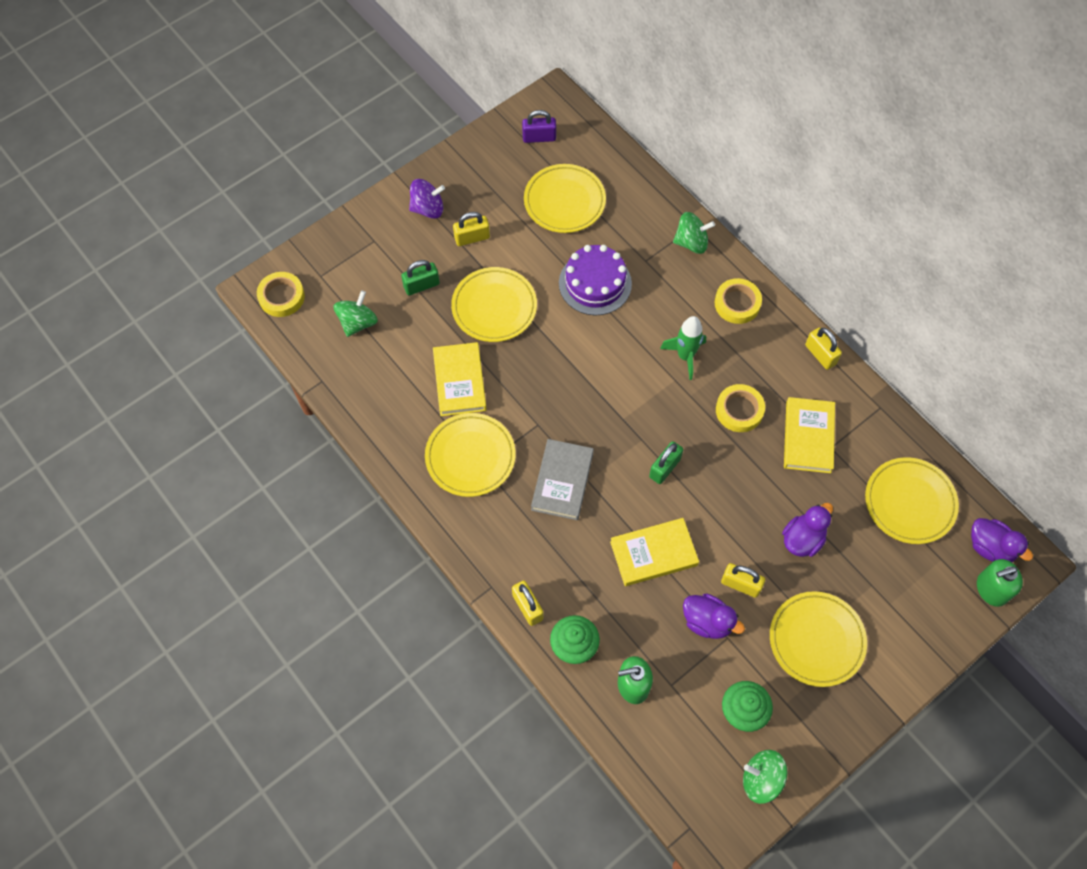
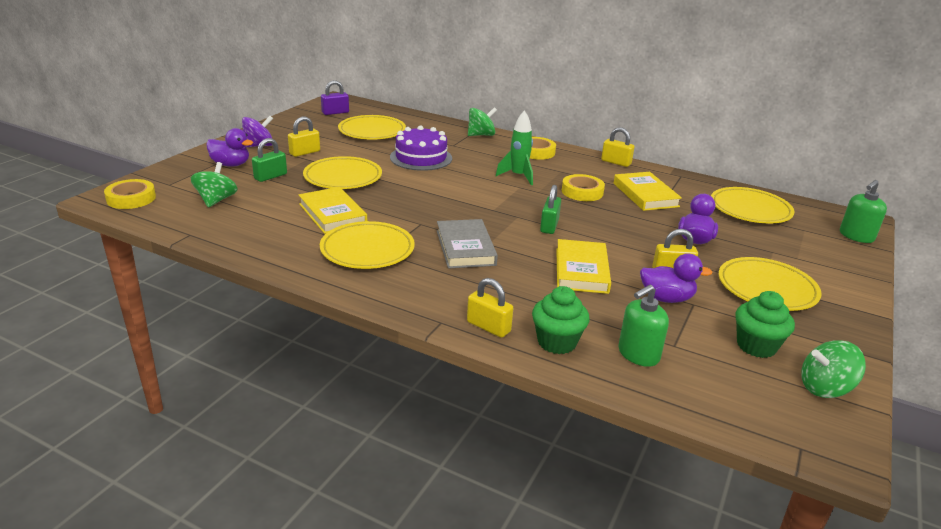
camera: 25 degrees left, 35 degrees down
yellow book [610,518,699,586] -> yellow book turned 45 degrees counterclockwise [556,239,611,294]
purple duck [971,518,1033,562] -> purple duck moved to [206,128,253,167]

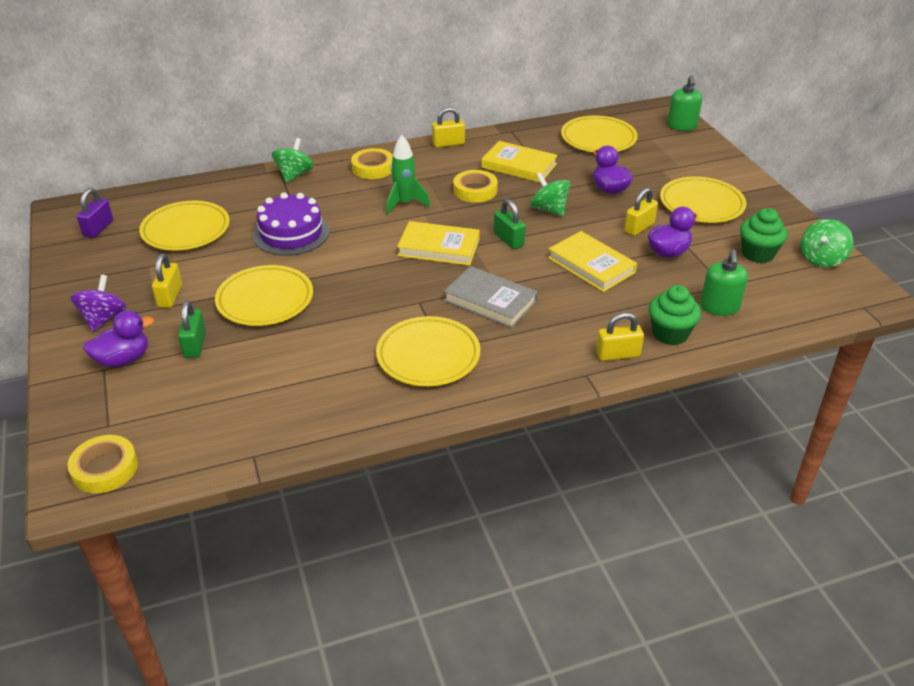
camera: 45 degrees left, 10 degrees up
green spinning top [191,162,237,208] -> green spinning top moved to [530,172,570,216]
yellow book [299,187,367,234] -> yellow book moved to [397,221,480,266]

